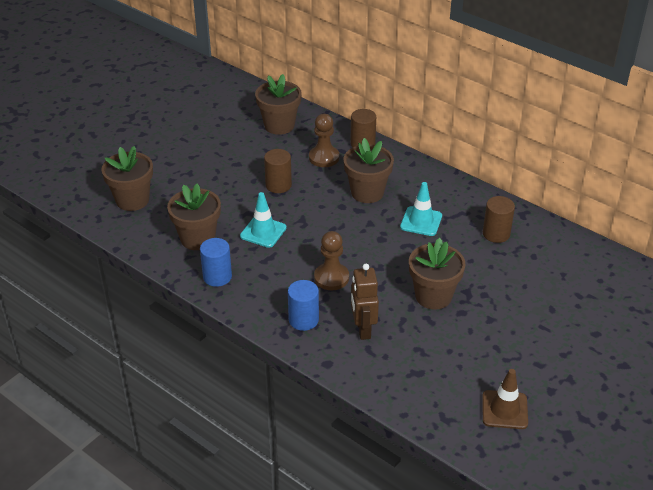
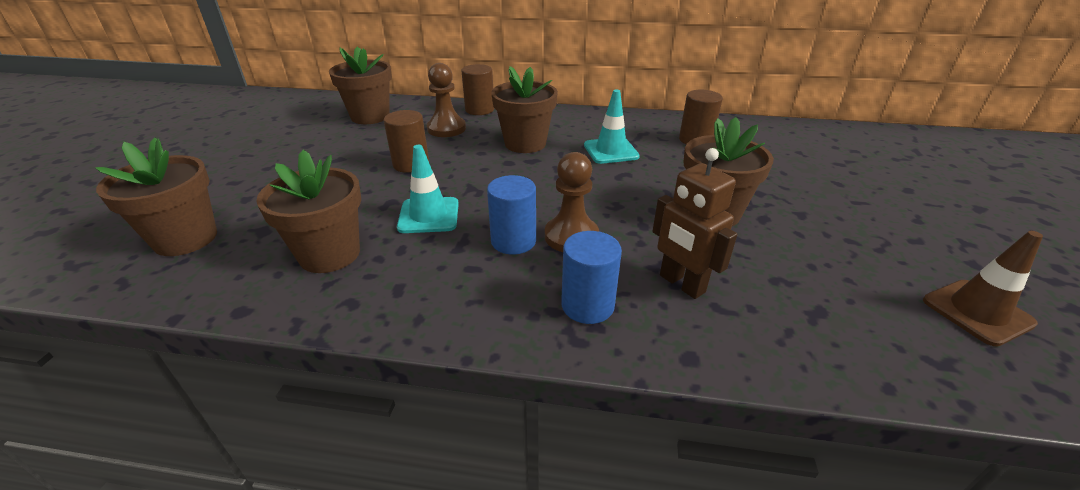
camera: 30 degrees left, 5 degrees down
blue cylinder [200,238,232,287] -> blue cylinder moved to [487,175,536,255]

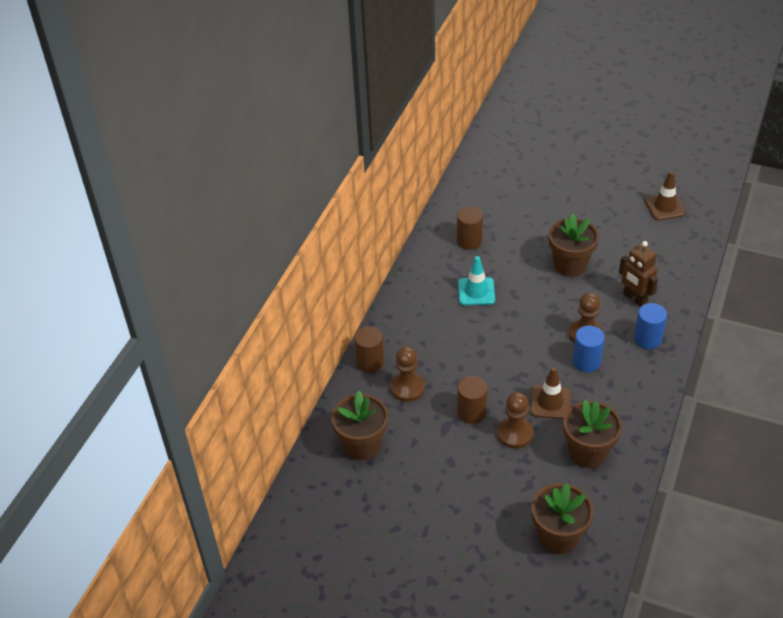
camera: 75 degrees left, 10 degrees up
turquoise traffic cone [397,145,459,233] -> brown traffic cone [530,367,571,419]
brown flower pot [491,66,558,153] -> none
brown robot [652,148,737,299] -> brown robot turned 75 degrees clockwise [619,241,658,307]
none -> brown pawn [497,392,533,449]

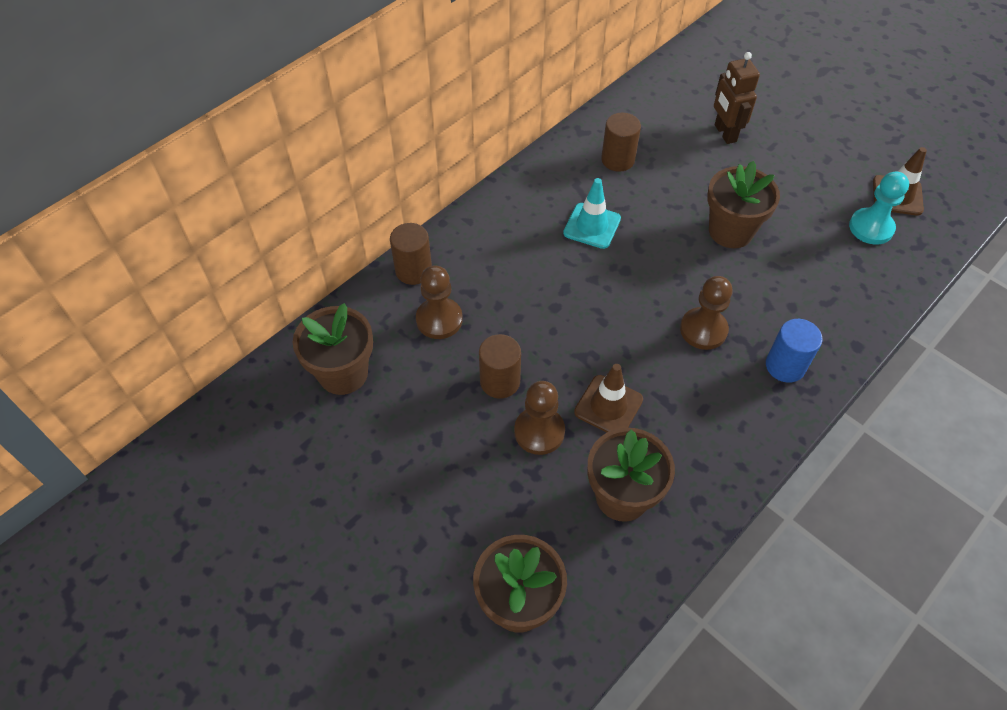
camera: 20 degrees right, 10 degrees up
blue cylinder [572,326,605,372] -> none
brown robot [619,241,658,307] -> brown robot moved to [714,52,760,144]
none -> turquoise pawn [849,171,909,245]

